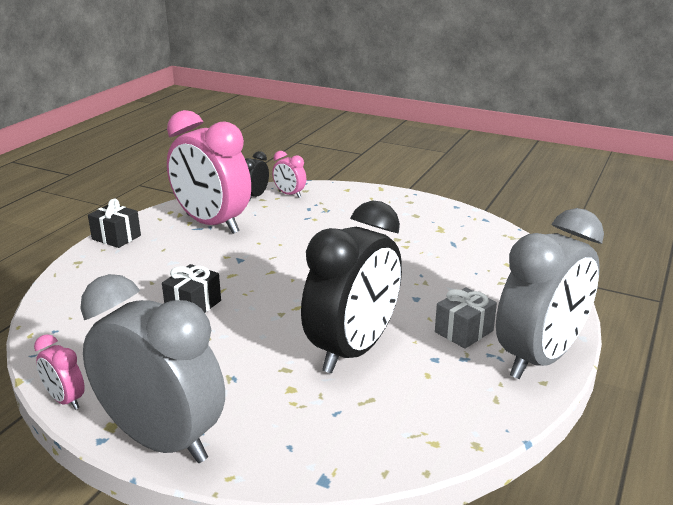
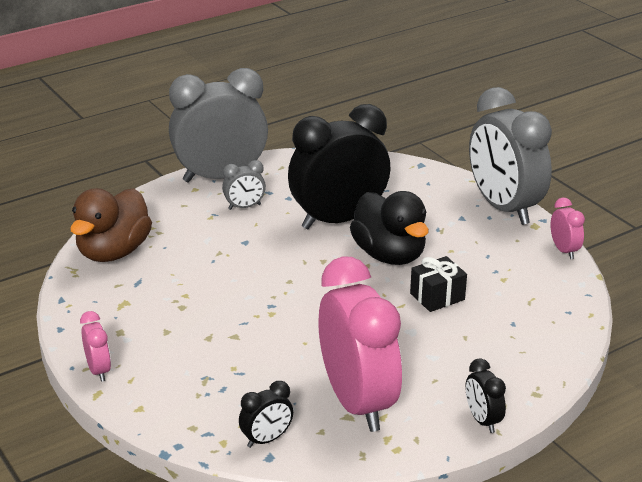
camera: 150 degrees left, 5 degrees up
black gift [88,199,141,248] -> black clock [465,358,506,433]
pink clock [272,151,306,198] -> pink clock moved to [80,311,111,382]
grey gift [435,287,497,349] -> grey clock [222,160,266,210]
none -> brown duck [70,188,152,262]
none -> black duck [350,191,429,265]

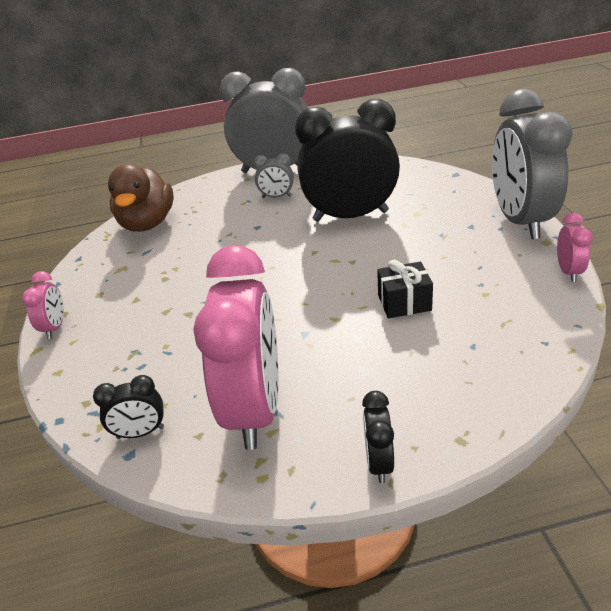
camera: 25 degrees right, 5 degrees up
brown duck [70,188,152,262] -> brown duck turned 45 degrees counterclockwise [108,164,174,232]
black duck [350,191,429,265] -> none

